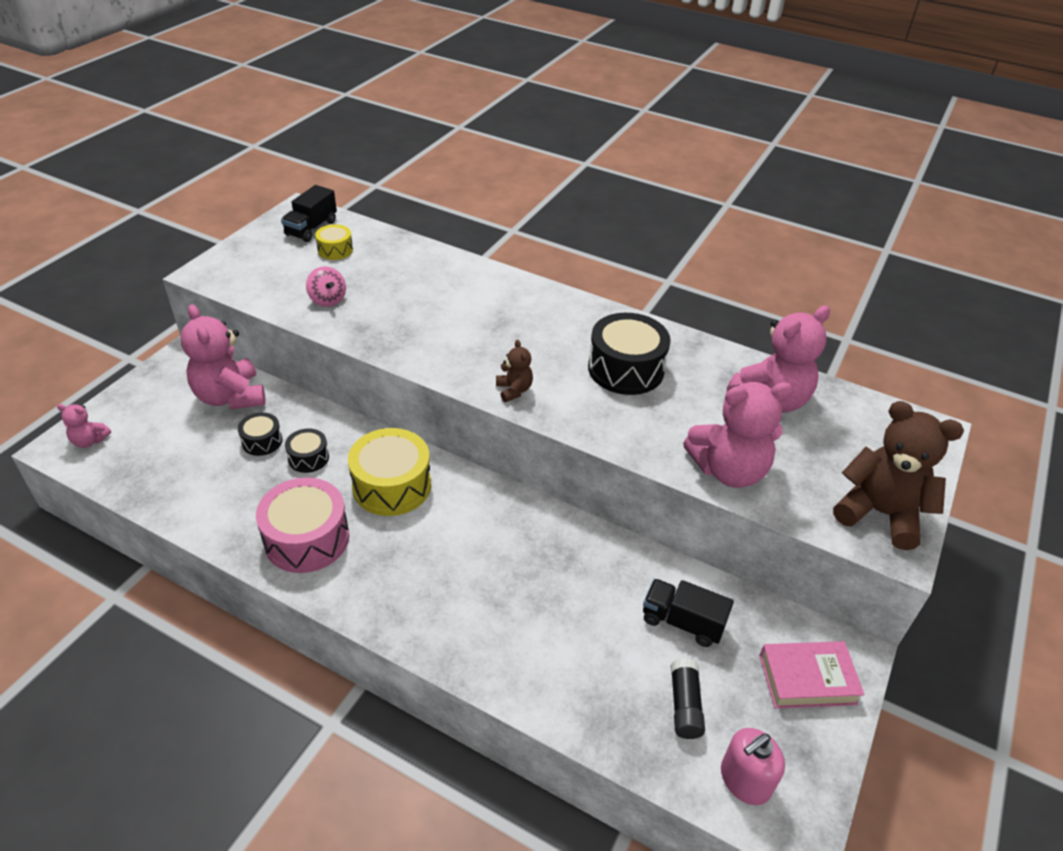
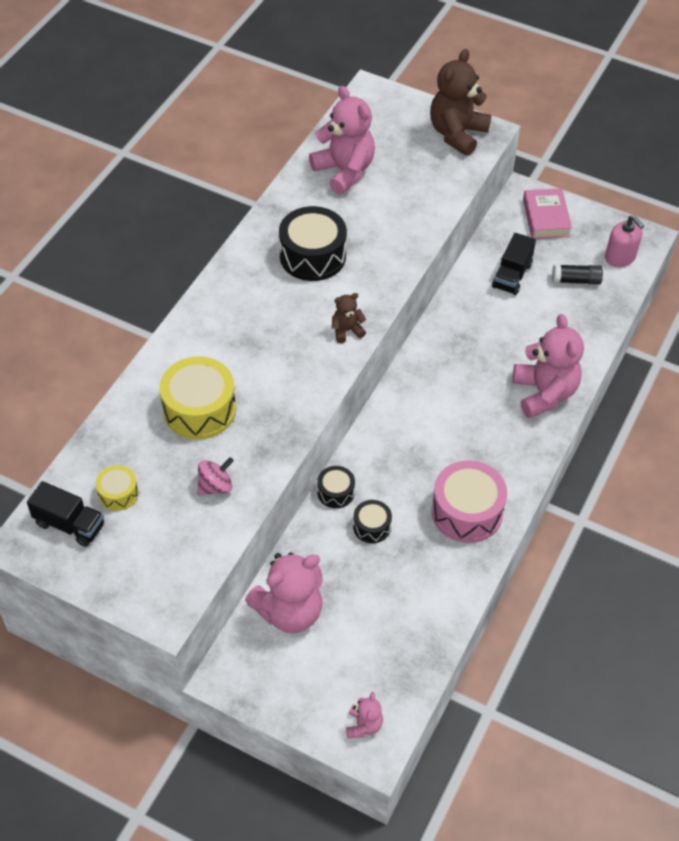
camera: 90 degrees left, 10 degrees up
black drum [238,412,282,456] -> black drum moved to [317,466,355,508]
yellow drum [348,428,431,516] -> yellow drum moved to [160,356,236,440]
pink teddy bear [683,382,793,488] -> pink teddy bear moved to [513,314,584,418]

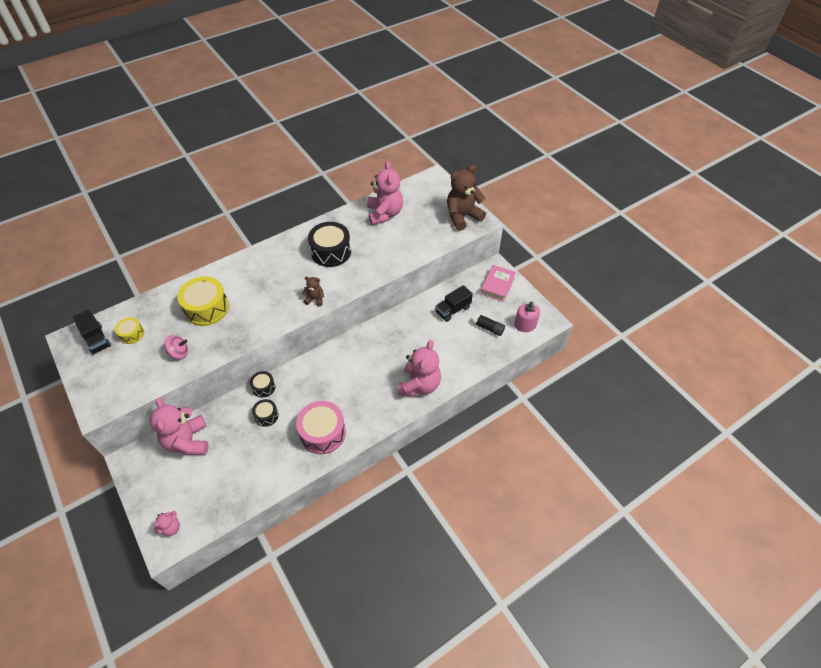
camera: 30 degrees right, 0 degrees up
pink teddy bear [245,552,323,633] -> pink teddy bear turned 75 degrees clockwise [150,397,208,455]

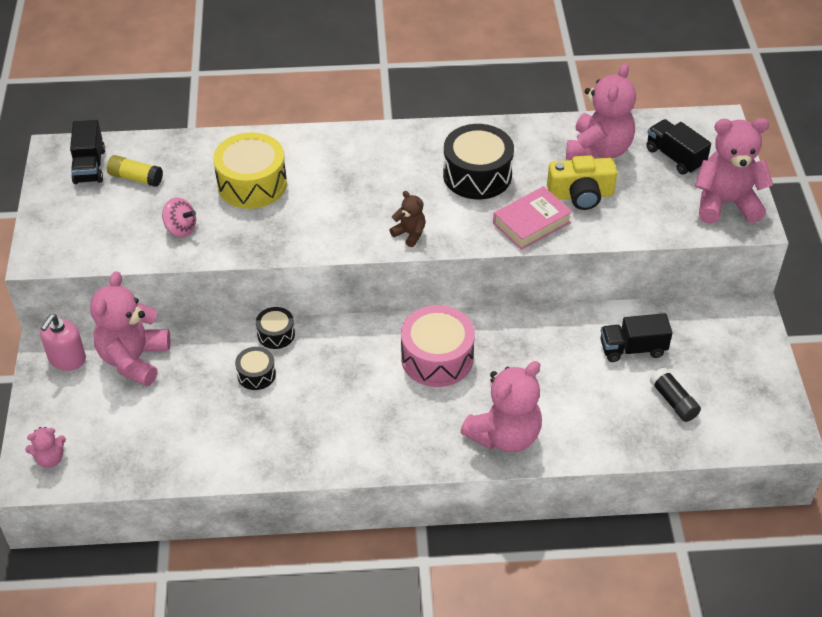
camera: 30 degrees right, 5 degrees down
yellow drum [115,317,144,344] -> yellow glue stick [107,155,163,187]
pink drum [296,401,346,454] -> pink drum moved to [401,305,475,387]
brown teddy bear [447,165,486,231] -> pink teddy bear [695,118,773,224]
pink book [480,265,516,302] -> pink book moved to [493,186,572,250]
pink soap dispenser [514,302,540,332] -> pink soap dispenser moved to [40,314,86,371]
none -> yellow camera [547,155,617,210]
none -> black truck [646,119,711,175]

